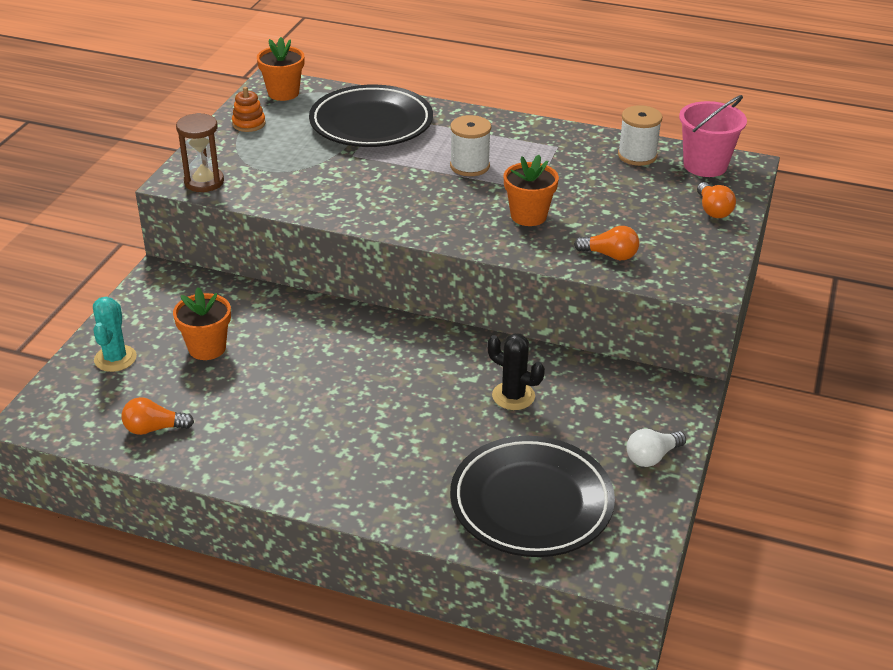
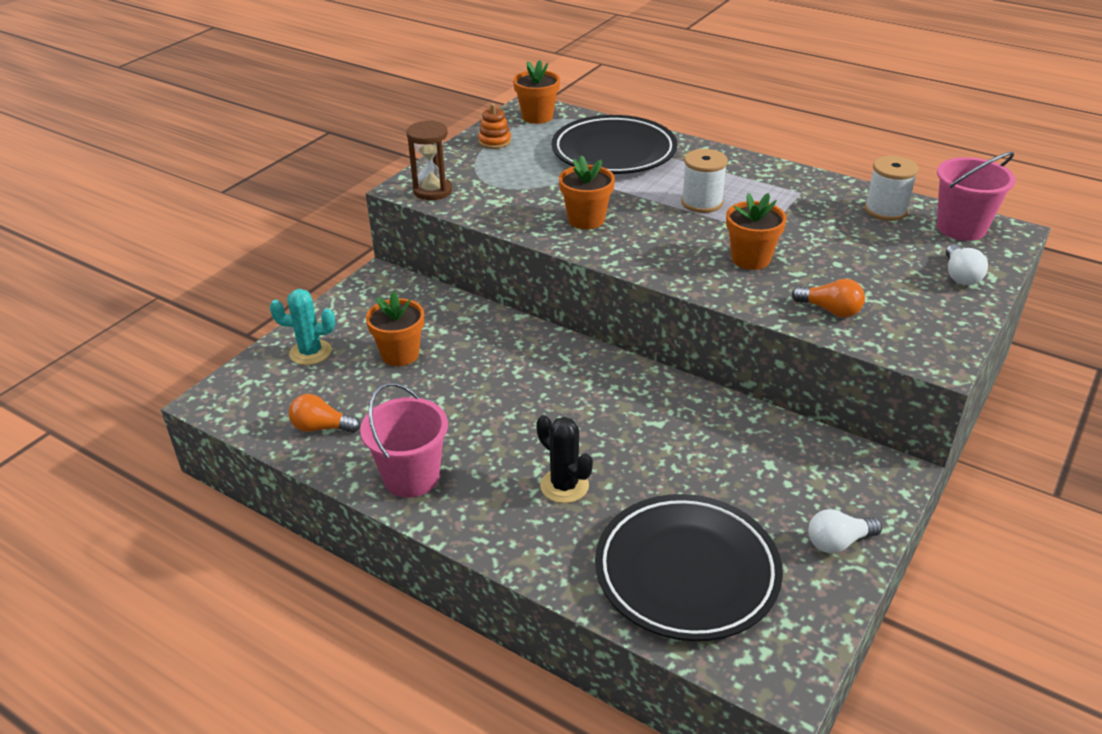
camera: 15 degrees right, 0 degrees up
turquoise cactus [93,296,137,372] -> turquoise cactus turned 75 degrees clockwise [270,289,335,365]
black cactus [487,333,545,410] -> black cactus moved to [536,415,593,503]
orange light bulb [697,182,736,218] -> white light bulb [946,244,988,285]
none -> pink bucket [360,383,448,498]
none -> orange flower pot [559,155,615,229]

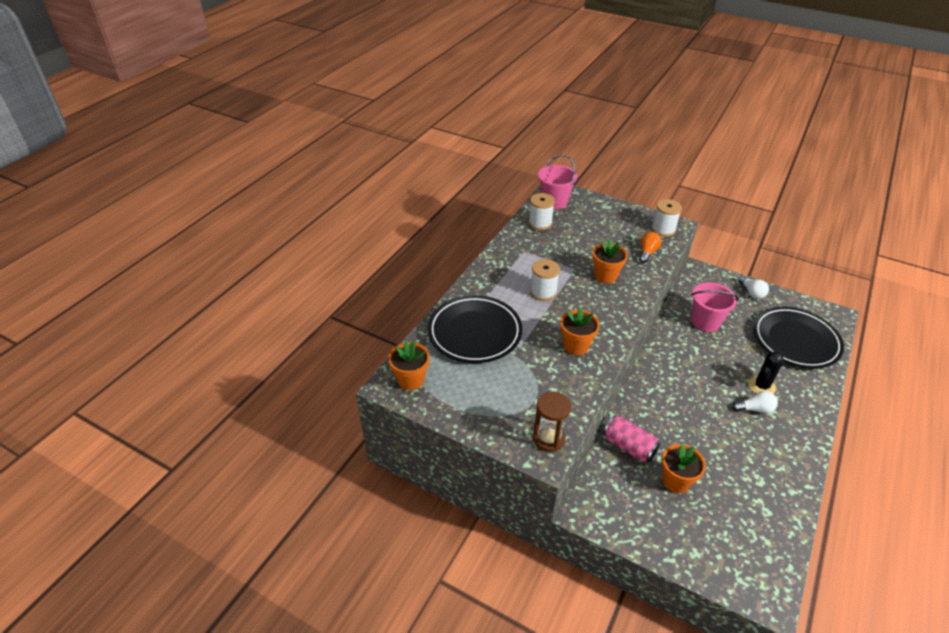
camera: 95 degrees left, 5 degrees up
turquoise cactus [270,289,335,365] -> none
orange light bulb [289,394,361,433] -> none
pink bucket [360,383,448,498] -> pink bucket moved to [692,283,739,332]
orange stacking toy [478,104,511,149] -> none
white light bulb [946,244,988,285] -> white light bulb moved to [732,391,778,414]
none -> pink can [603,416,660,462]
none -> white spool [651,199,682,237]

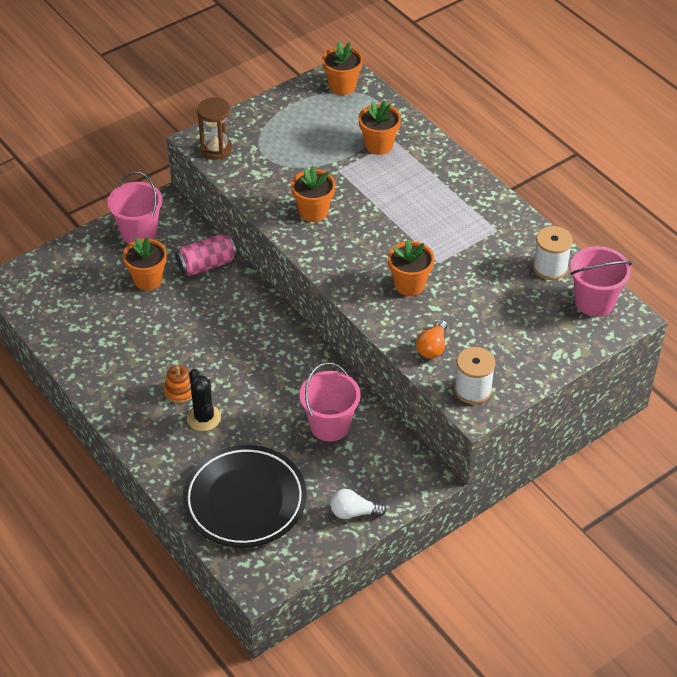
camera: 115 degrees right, 5 degrees up
black plate [428,295,522,363] -> orange flower pot [358,101,401,155]
white spool [530,259,560,301] -> none
orange light bulb [639,232,662,263] -> orange light bulb turned 60 degrees clockwise [416,319,447,358]
white light bulb [732,391,778,414] -> orange stacking toy [164,365,192,403]
none -> pink bucket [107,172,162,244]

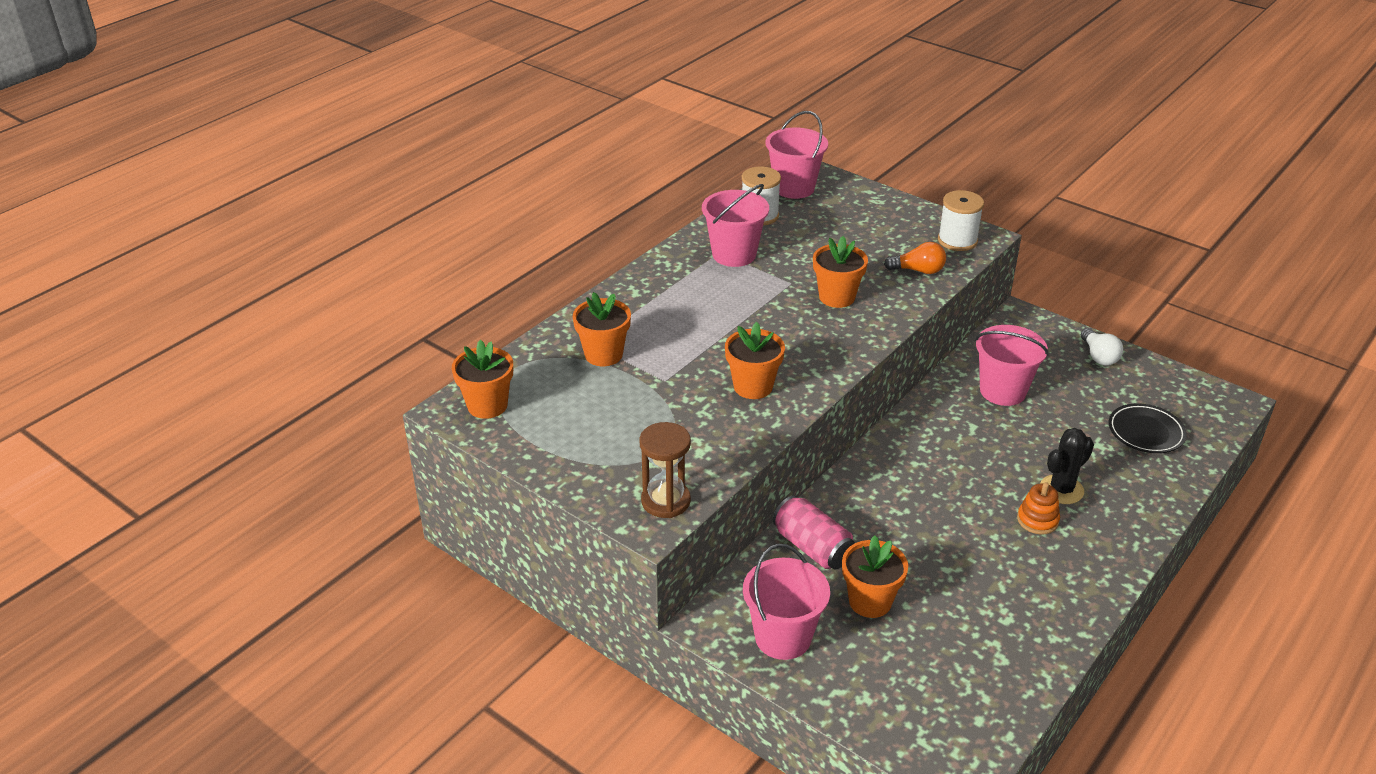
camera: 105 degrees left, 10 degrees down
black plate [182,445,307,548] -> black plate [1109,403,1187,453], size x0.53
none -> pink bucket [702,184,769,267]

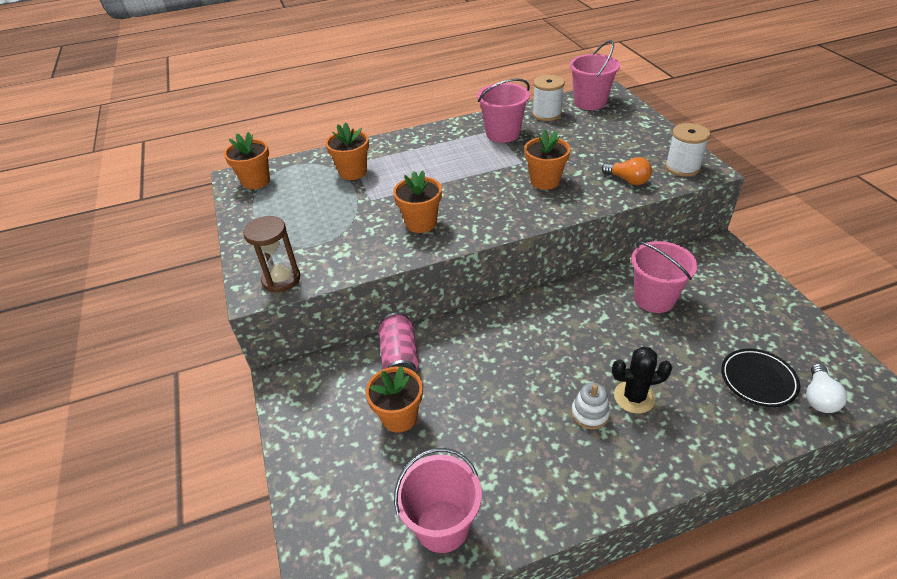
camera: 35 degrees right, 5 degrees up
pink bucket [743,544,830,660] -> pink bucket moved to [394,448,482,553]
orange stacking toy [1017,482,1060,534] -> white stacking toy [571,383,610,429]
white light bulb [1081,328,1123,366] -> white light bulb moved to [806,364,847,413]

